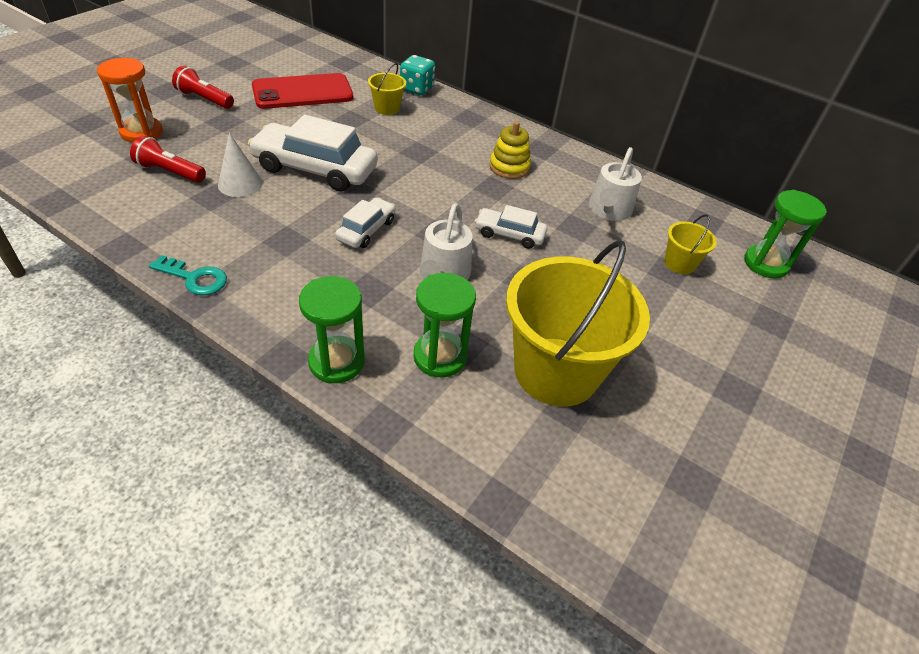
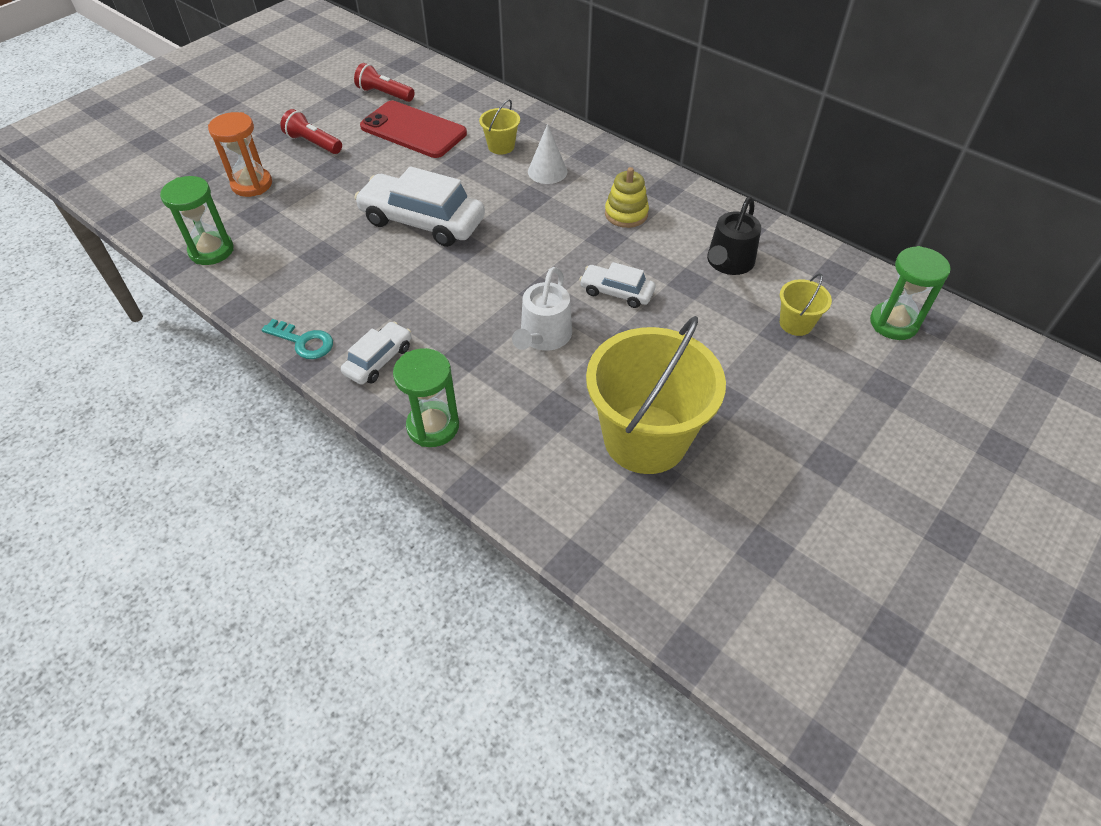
camera: 10 degrees right, 5 degrees up
red flashlight [130,136,206,183] -> red flashlight moved to [354,63,415,102]
white cone [218,133,263,197] -> white cone moved to [528,124,567,184]
red phone [252,73,353,109] -> red phone turned 45 degrees clockwise [360,101,467,158]
white car [335,198,396,248] -> white car moved to [341,322,412,385]
turquoise dice [400,55,435,95] -> none
green hourglass [414,273,476,377] -> green hourglass moved to [160,176,234,265]
white watering can [589,147,642,221] -> black watering can [707,197,761,275]

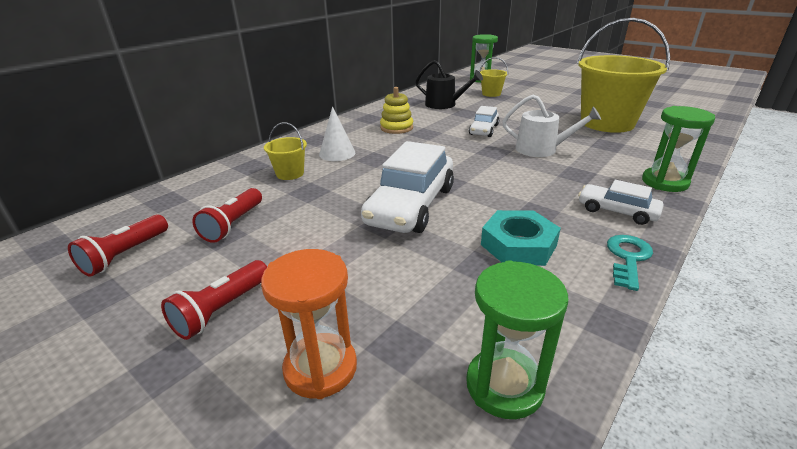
camera: 90 degrees left, 20 degrees down
red phone [360,101,467,158] -> red flashlight [192,188,262,243]
none -> turquoise nut [481,210,561,266]

